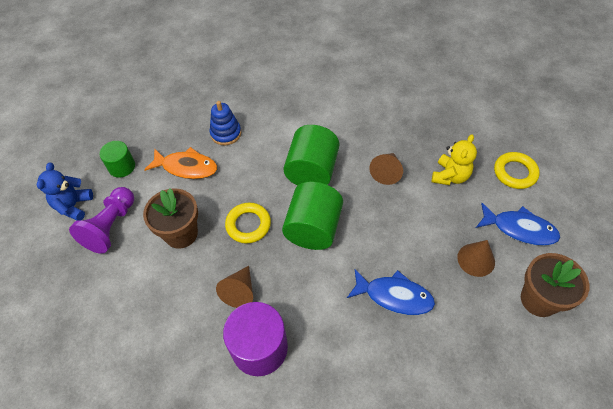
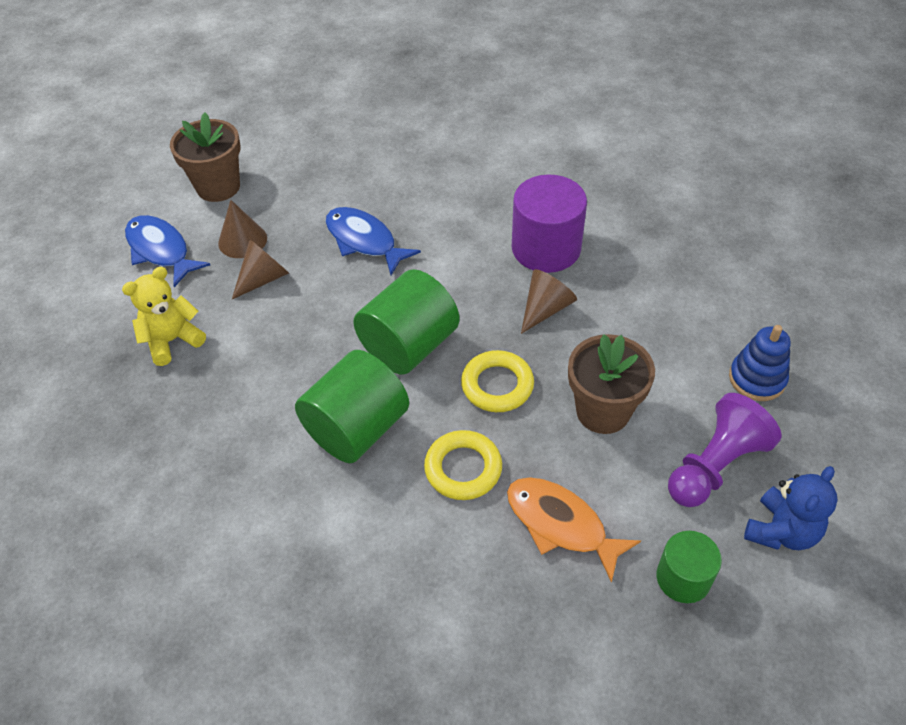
camera: 155 degrees left, 5 degrees down
blue stacking toy [210,101,241,145] -> blue stacking toy moved to [729,325,791,401]
brown cone [369,153,403,185] -> brown cone moved to [232,239,289,299]
yellow ring [494,152,540,189] -> yellow ring moved to [424,430,502,500]

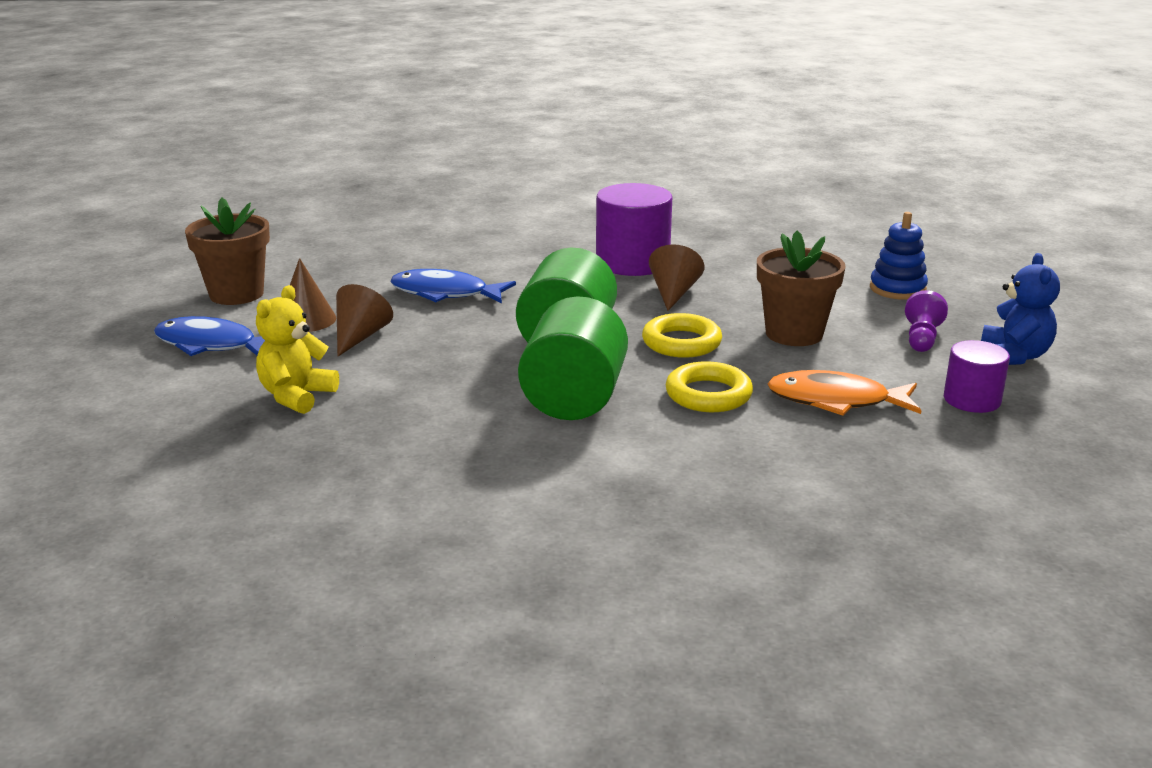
camera: 30 degrees left, 25 degrees down
green cylinder [656,531,722,603] -> purple cylinder [944,340,1010,413]
purple pawn [668,393,782,507] -> purple pawn [905,290,948,352], size x0.60

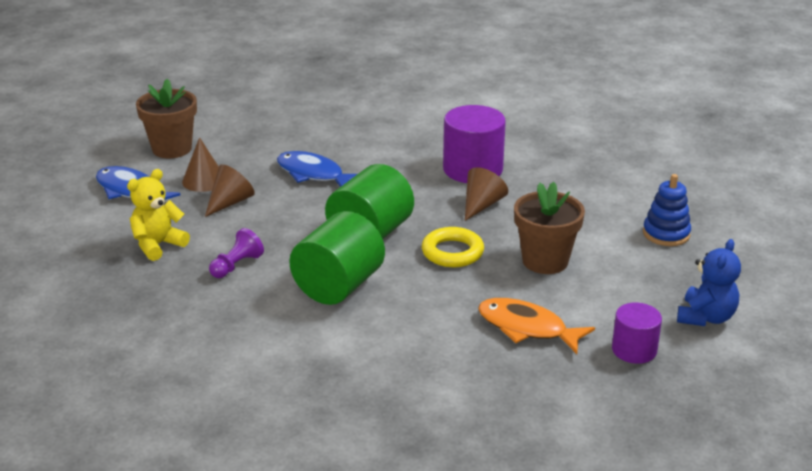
camera: 20 degrees right, 5 degrees up
yellow ring [665,361,753,412] -> none
purple pawn [905,290,948,352] -> purple pawn moved to [209,228,264,278]

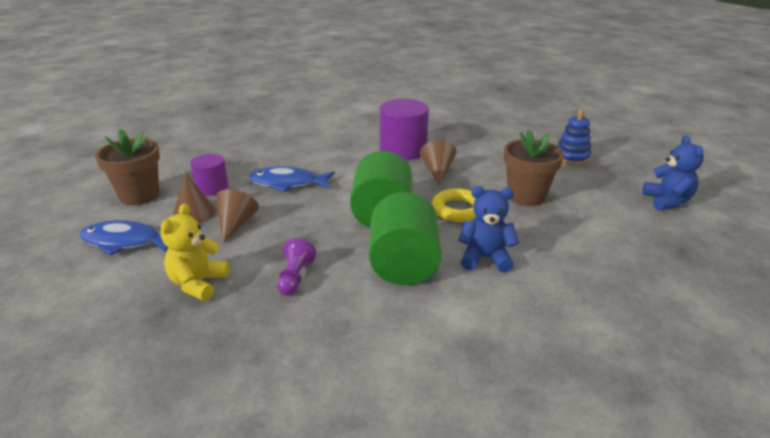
camera: 30 degrees left, 0 degrees up
orange fish [478,298,595,354] -> none
purple cylinder [612,303,662,364] -> purple cylinder moved to [190,154,229,196]
none -> blue teddy bear [458,186,519,273]

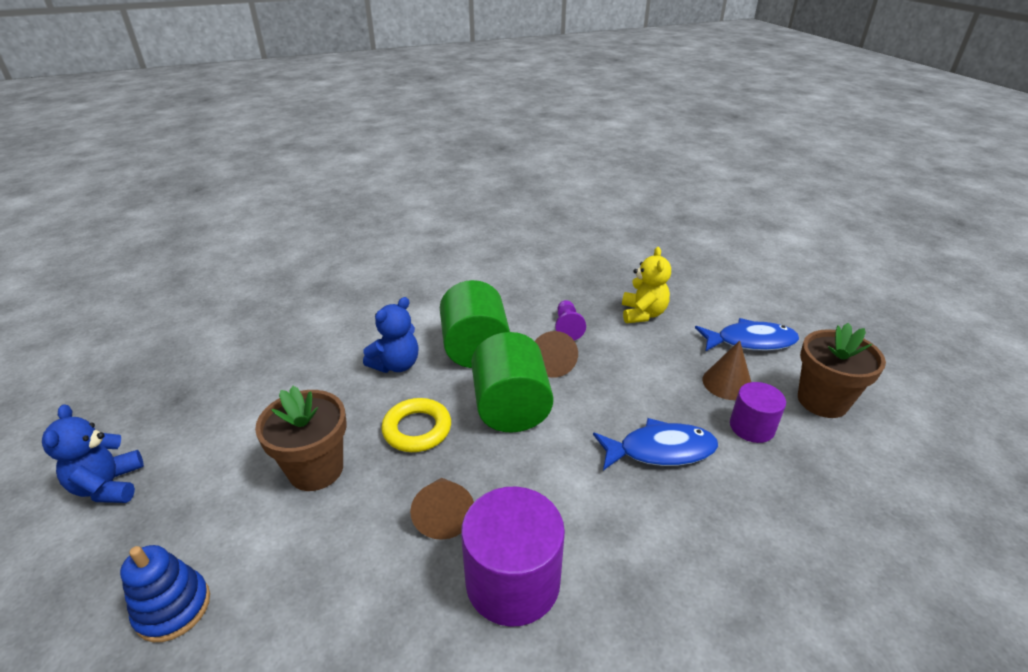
camera: 170 degrees right, 5 degrees up
brown cone [216,189,259,243] -> brown cone moved to [535,331,578,378]
blue teddy bear [458,186,519,273] -> blue teddy bear turned 45 degrees counterclockwise [363,297,419,373]

